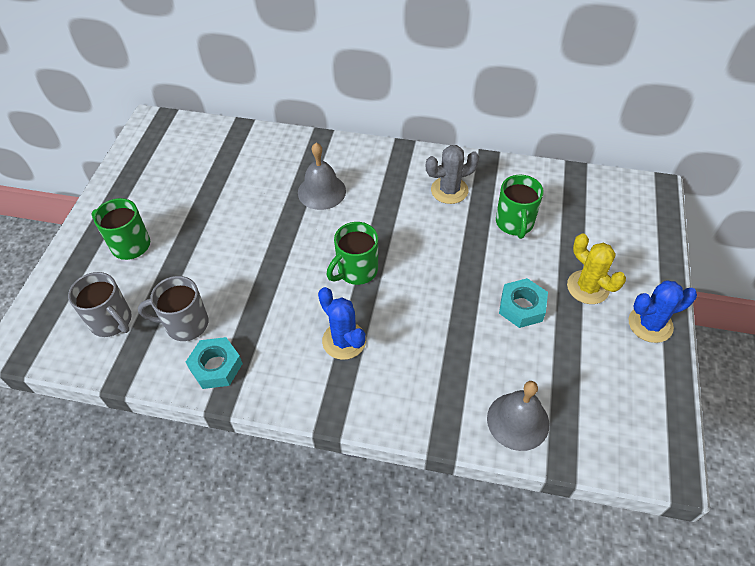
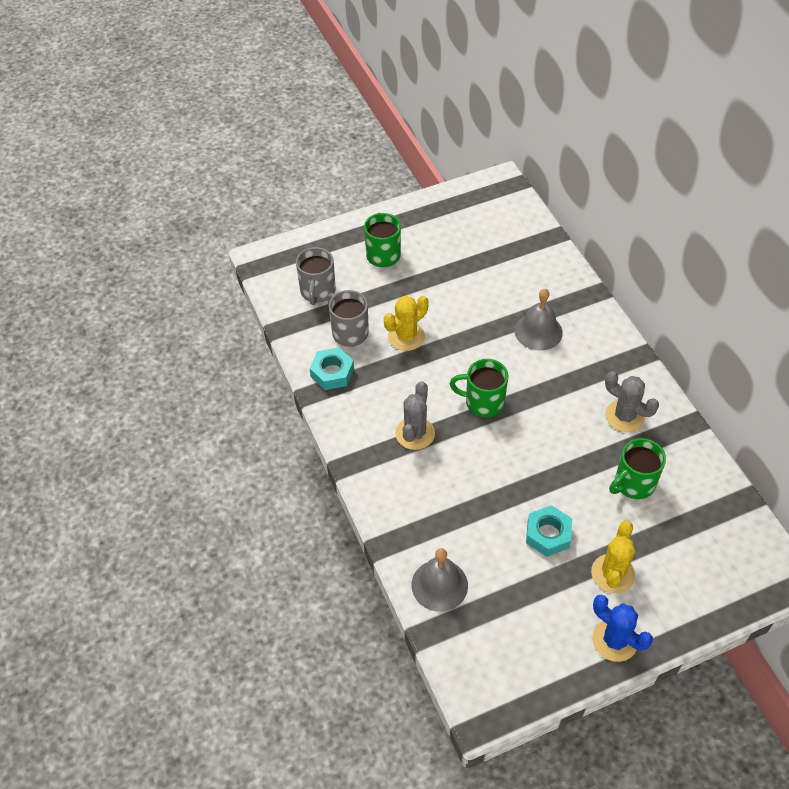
camera: 55 degrees right, 0 degrees up
blue cactus [318,287,366,360] -> grey cactus [395,381,435,450]
none -> yellow cactus [384,296,429,351]

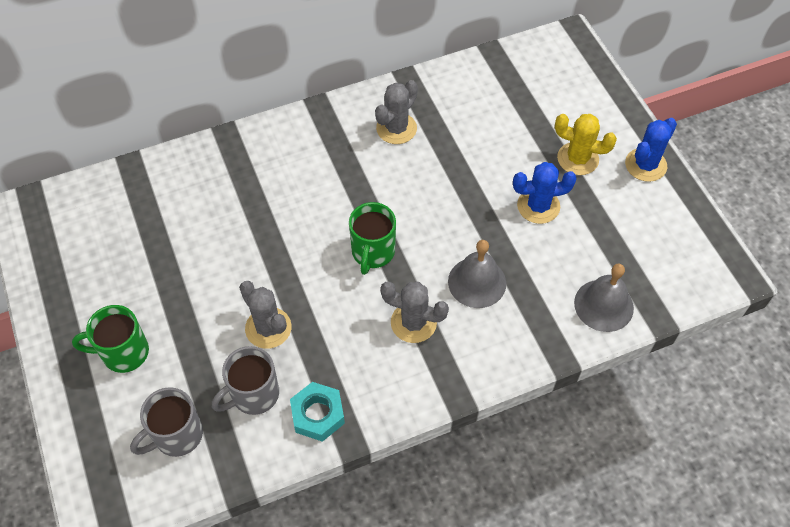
camera: 90 degrees left, 5 degrees up
grey mug [296,247,335,305] -> grey mug turned 135 degrees clockwise [130,387,203,457]
yellow cactus [384,296,429,351] -> grey cactus [239,281,292,349]
grey bell [515,289,563,351] -> grey bell moved to [448,240,506,308]
turquoise nut [526,505,572,557] -> blue cactus [513,162,577,224]
green mug [609,438,666,499] -> none

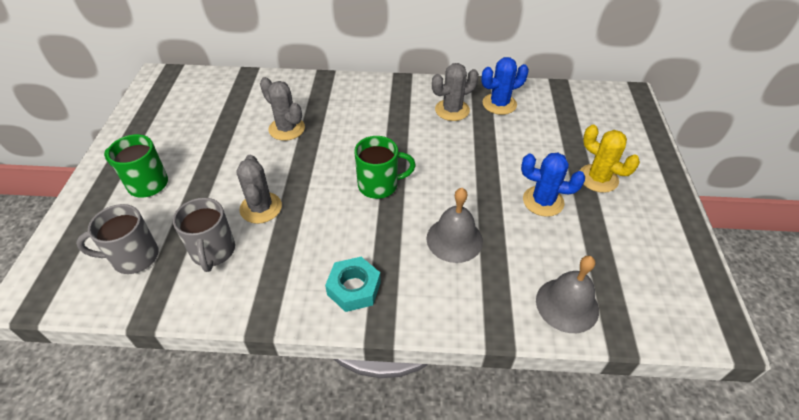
camera: 25 degrees right, 10 degrees down
grey mug [212,346,279,415] -> grey mug turned 90 degrees counterclockwise [173,198,235,272]
turquoise nut [290,382,345,442] -> turquoise nut moved to [325,257,381,312]
green mug [349,202,396,275] -> green mug turned 135 degrees counterclockwise [354,136,416,199]
grey cactus [380,282,449,343] -> grey cactus moved to [260,77,305,141]
blue cactus [625,118,677,182] -> blue cactus moved to [481,57,529,115]

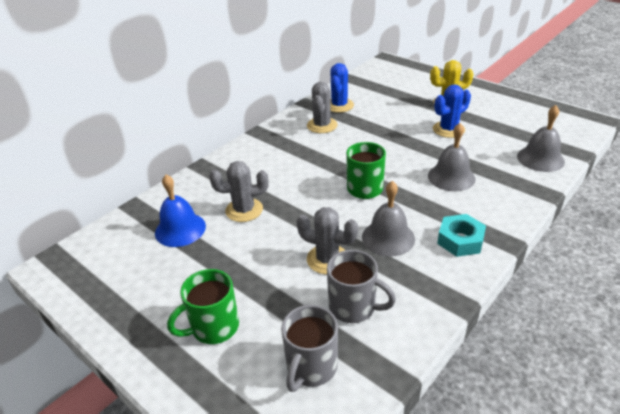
camera: 50 degrees left, 10 degrees down
none -> blue bell [155,175,206,247]
none -> grey bell [362,181,415,257]

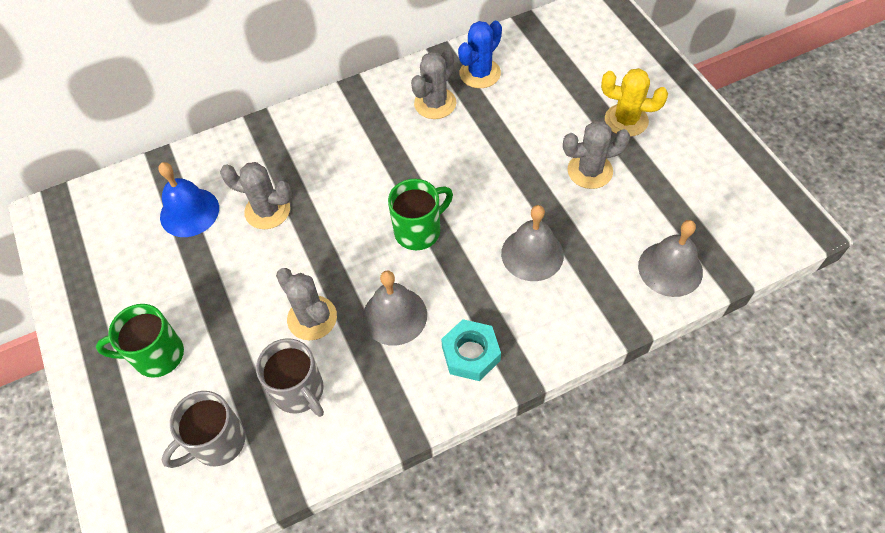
camera: 25 degrees right, 20 degrees up
blue cactus [433,84,471,138] -> grey cactus [563,120,630,189]

